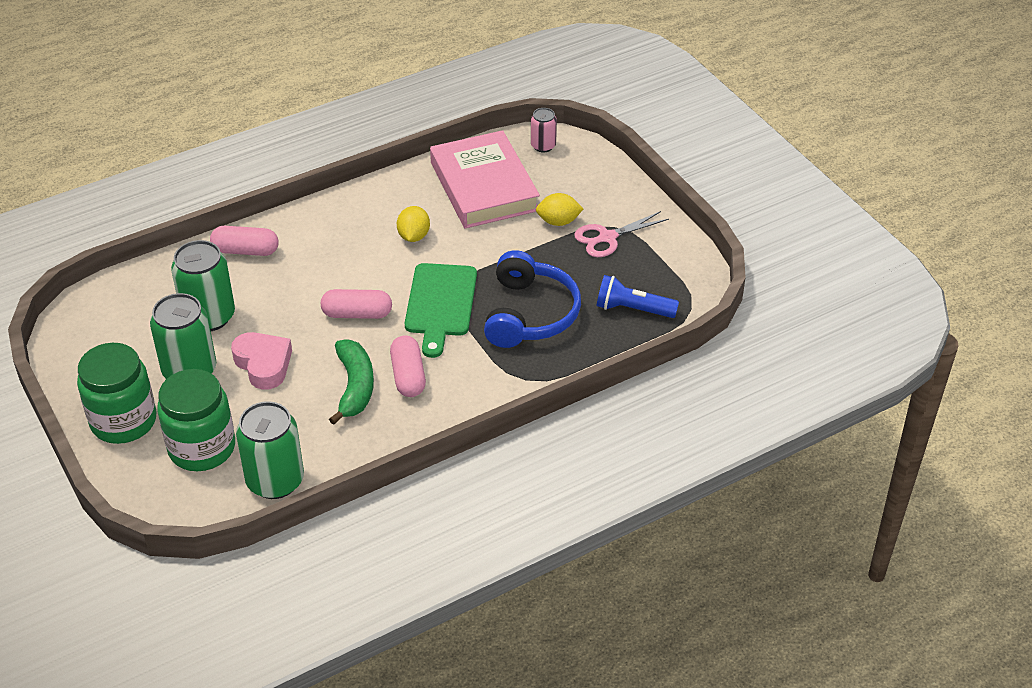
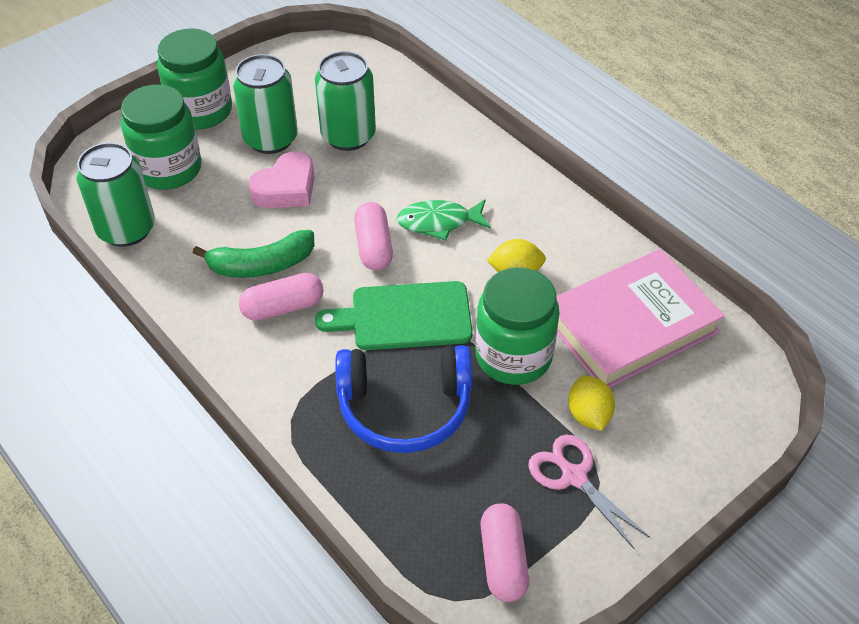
camera: 80 degrees right, 5 degrees up
pink capsule [210,226,279,256] -> pink capsule moved to [480,503,529,602]
pink can [531,108,557,152] -> none
blue flashlight [596,275,679,318] -> none
none -> green fish [397,200,491,241]
none -> green jar [475,267,560,385]

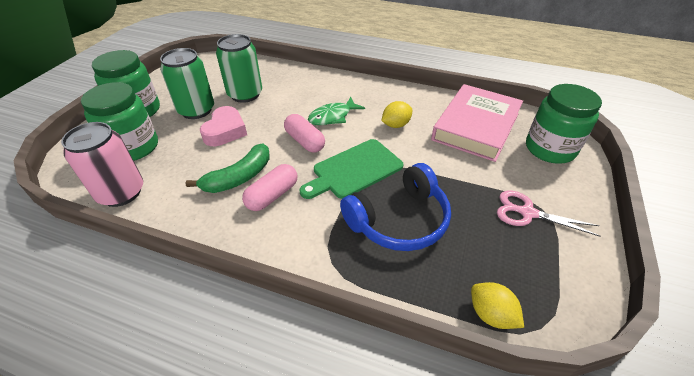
camera: 30 degrees left, 5 degrees down
green can [76,142,155,247] -> pink can [61,122,143,207]
green jar [475,267,560,385] -> green jar moved to [526,84,602,164]
pink capsule [480,503,529,602] -> none
yellow lemon [568,376,615,431] -> yellow lemon moved to [471,282,524,329]

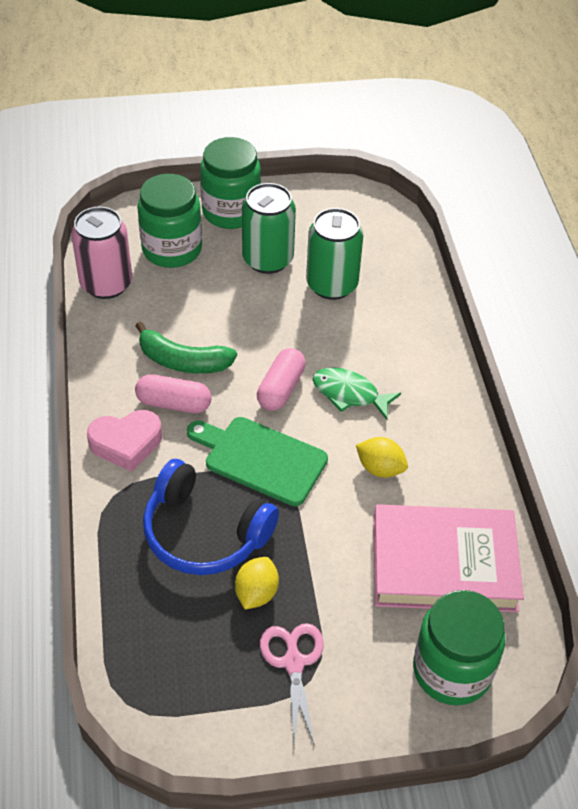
camera: 60 degrees right, 5 degrees up
pink heart [200,106,247,146] -> pink heart moved to [87,410,162,472]
yellow lemon [471,282,524,329] -> yellow lemon moved to [235,557,279,609]

